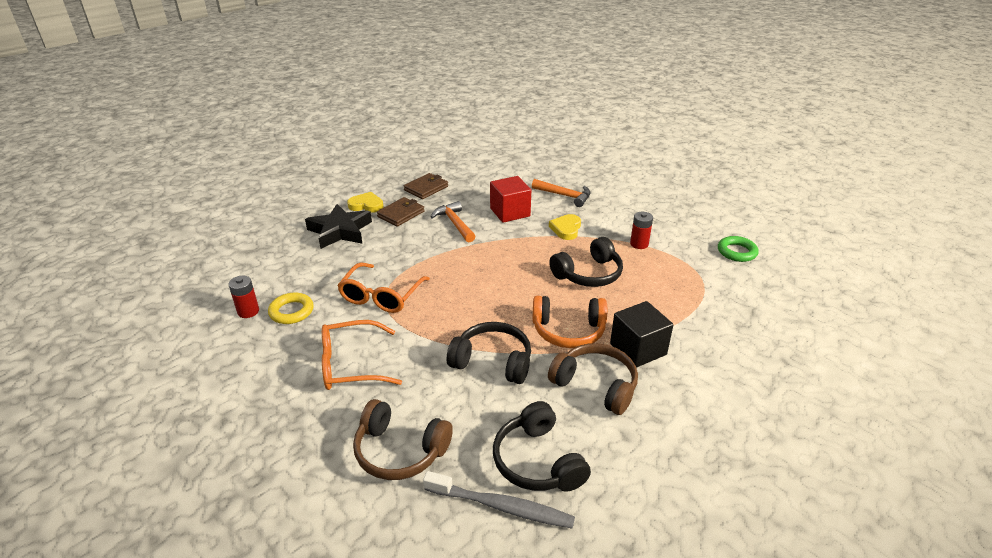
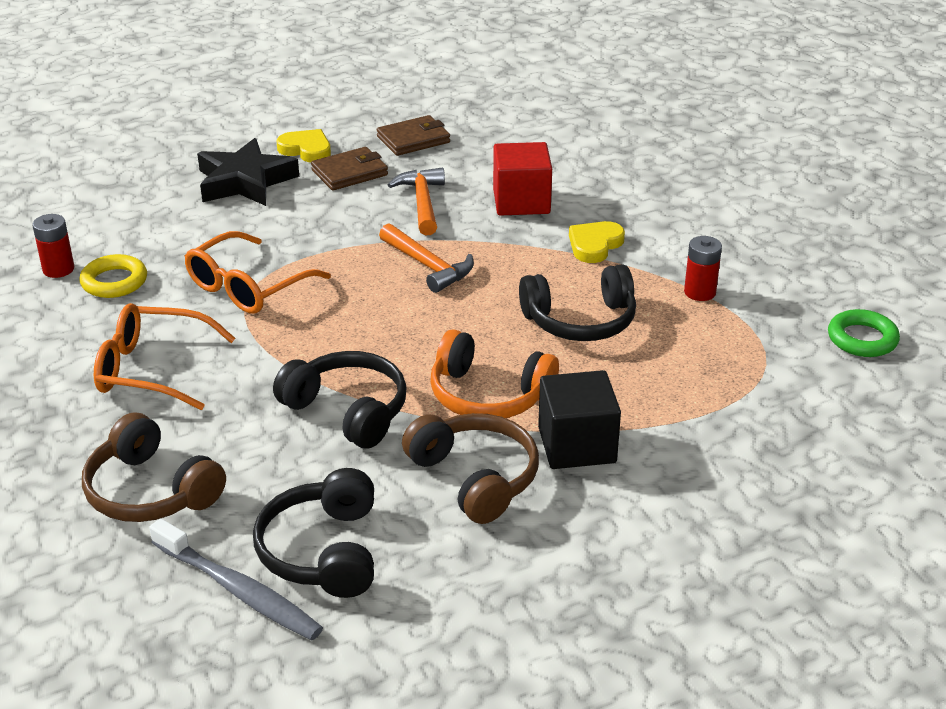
camera: 20 degrees right, 0 degrees up
orange hammer [532,179,591,207] -> orange hammer moved to [379,223,474,293]

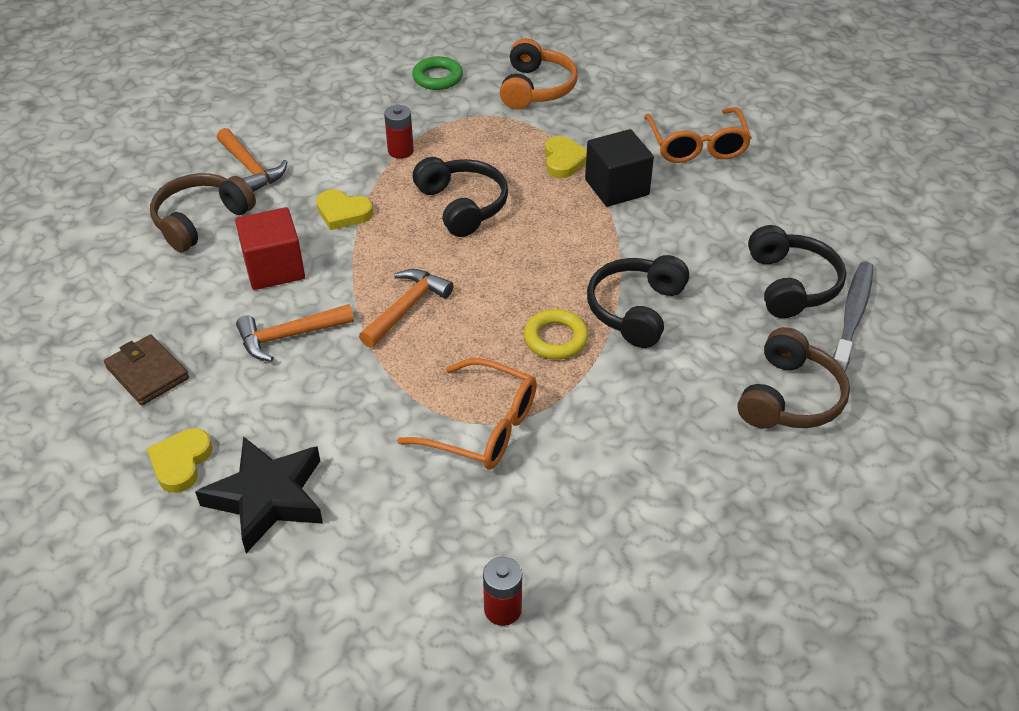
camera: 105 degrees left, 10 degrees up
yellow ring [80,254,147,298] -> yellow ring moved to [524,309,589,359]
orange glasses [94,303,236,410] -> orange glasses moved to [644,107,752,163]
black headphones [253,468,374,598] -> black headphones turned 75 degrees counterclockwise [748,225,846,318]
brown wallet [311,147,388,190] -> none
brown headphones [402,413,539,524] -> brown headphones moved to [150,173,256,252]
orange headphones [430,329,559,418] -> orange headphones moved to [500,38,578,109]
none -> orange hammer [217,128,287,192]
none -> yellow heart [545,136,587,178]

